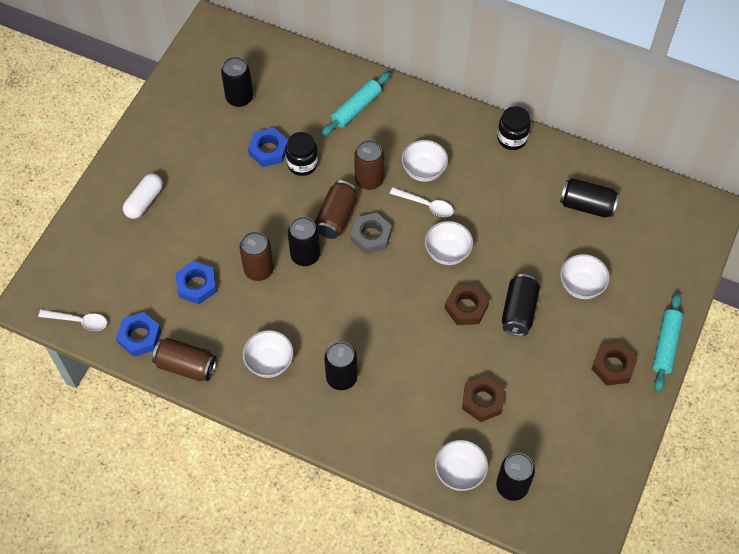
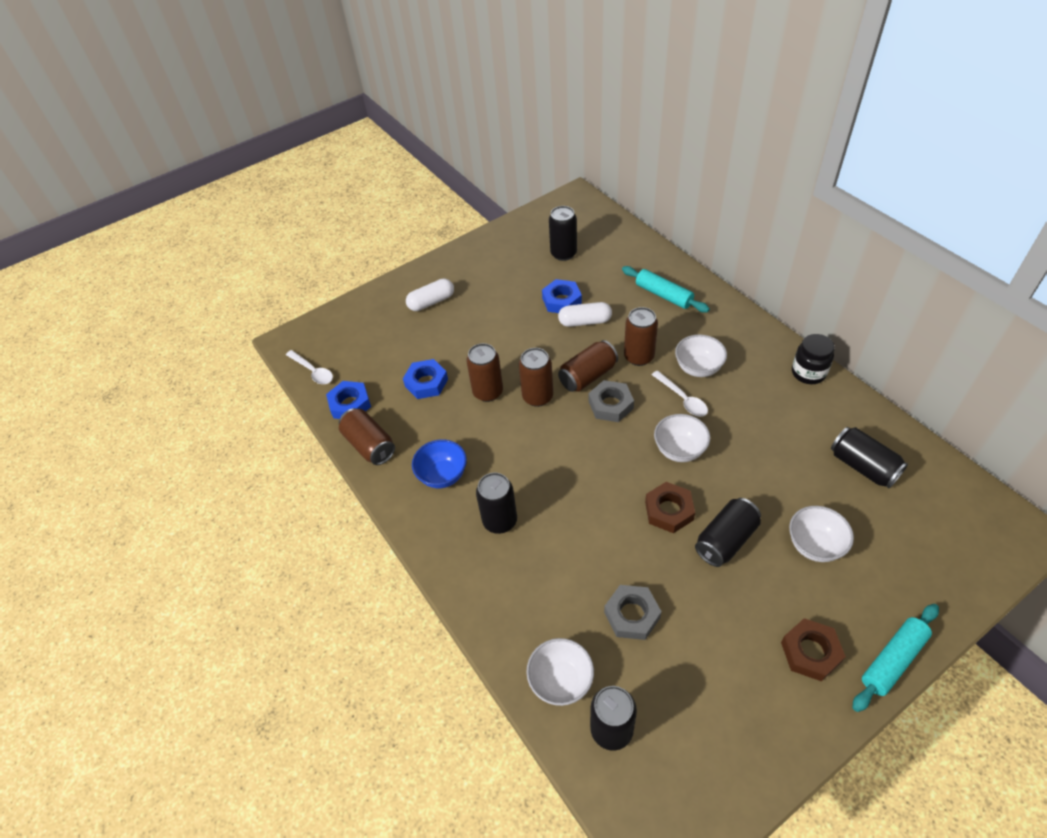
camera: 35 degrees right, 10 degrees down
white bowl [243,330,294,378] -> blue bowl [412,439,467,488]
black jar [286,132,318,176] -> white capsule [558,302,612,327]
black can [288,217,320,266] -> brown can [519,348,553,407]
turquoise rolling pin [321,72,391,136] -> turquoise rolling pin turned 60 degrees clockwise [622,266,710,312]
brown nut [462,375,505,422] -> grey nut [604,585,662,640]

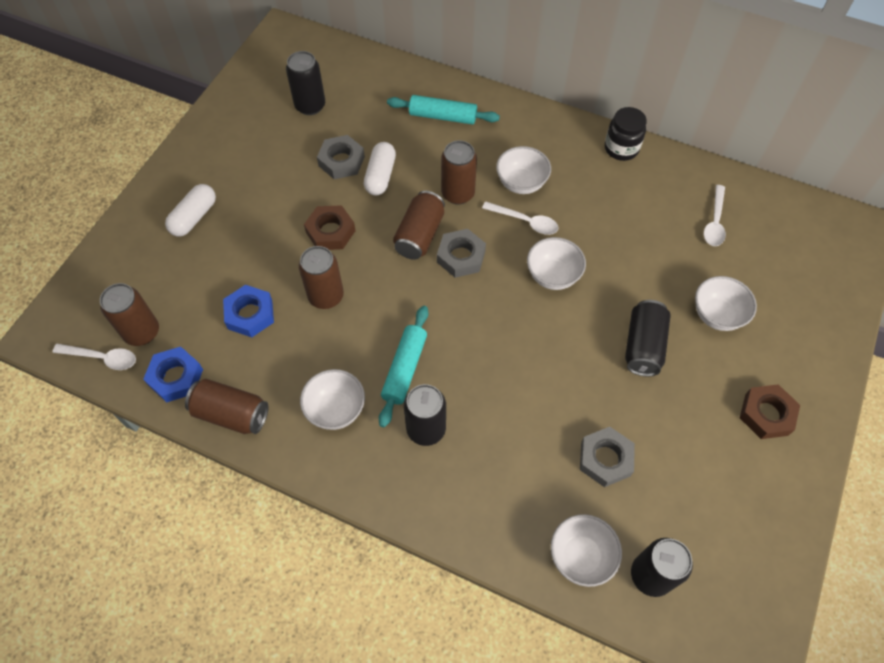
camera: 35 degrees left, 10 degrees up
blue bowl [412,439,467,488] -> white bowl [300,369,365,430]
brown can [519,348,553,407] -> brown can moved to [100,283,159,346]
blue nut [542,279,582,313] -> grey nut [317,135,365,179]
white capsule [558,302,612,327] -> white capsule turned 45 degrees counterclockwise [364,142,396,196]
brown nut [645,482,695,533] -> brown nut moved to [304,205,355,250]
black can [831,427,908,488] -> white spoon [704,185,726,246]
turquoise rolling pin [852,604,939,712] -> turquoise rolling pin moved to [379,306,428,427]

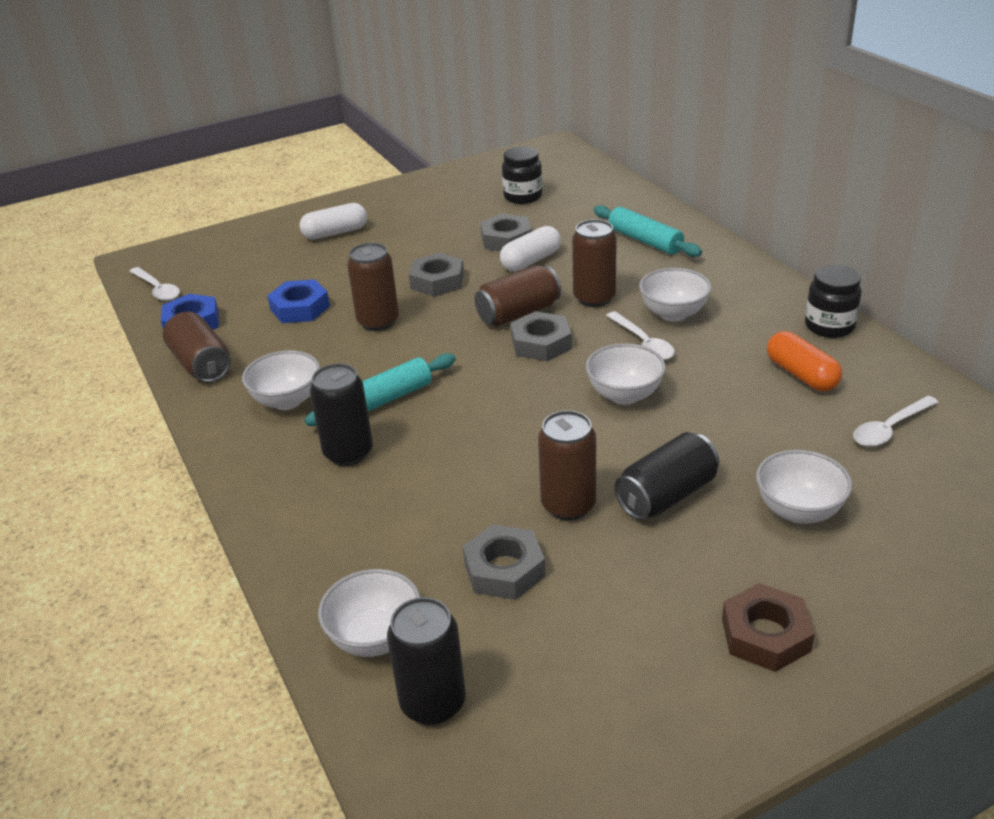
camera: 40 degrees right, 25 degrees down
brown can [100,283,159,346] -> brown can moved to [538,410,596,520]
black can [286,51,325,115] -> black jar [502,146,542,204]
brown nut [304,205,355,250] -> grey nut [409,253,464,297]
none -> orange capsule [767,331,842,391]

